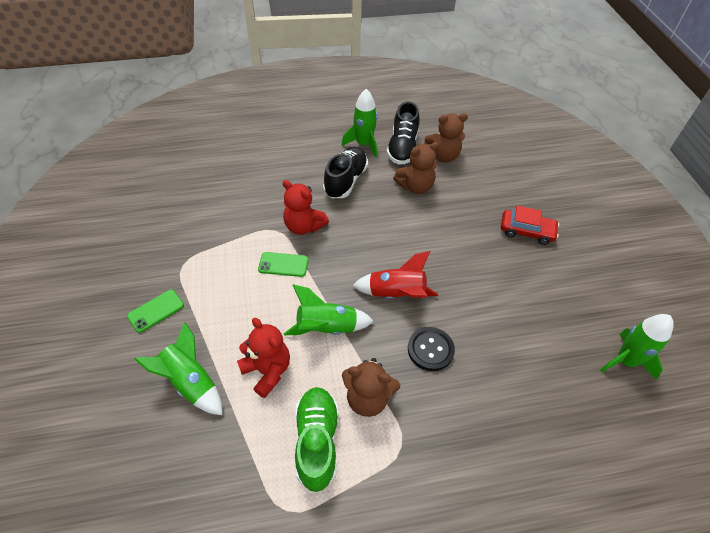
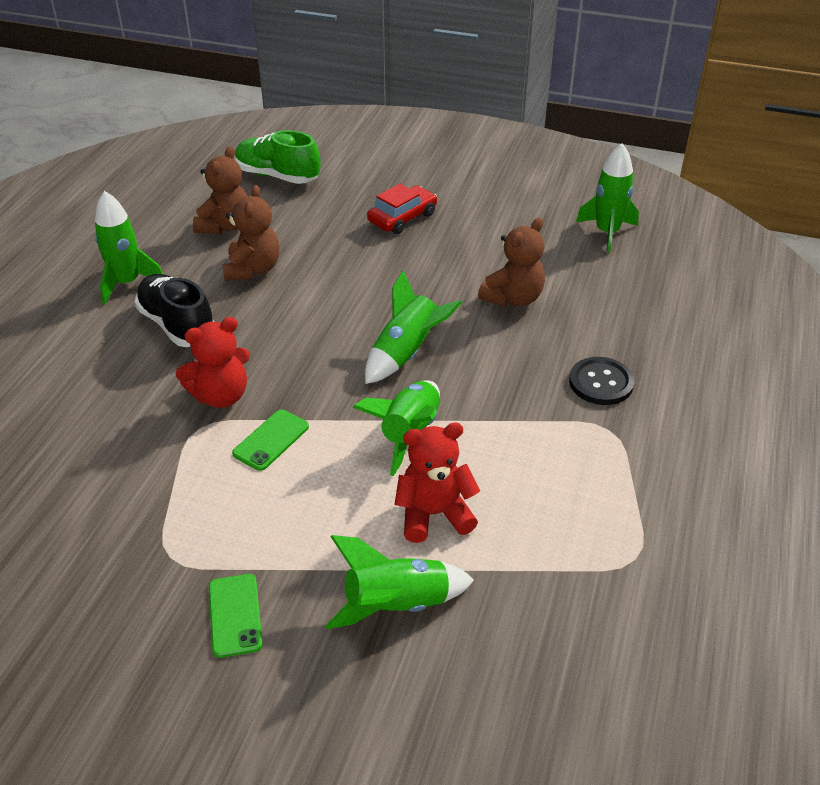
camera: 60 degrees left, 10 degrees down
green shoe [295,387,338,492] -> green shoe moved to [235,130,320,184]
brown teddy bear [342,358,400,417] -> brown teddy bear moved to [478,218,545,307]
red rocket [352,251,438,299] -> green rocket [365,270,462,384]
black shoe [387,101,419,165] -> none
black button [408,327,455,371] -> black button moved to [569,357,634,405]

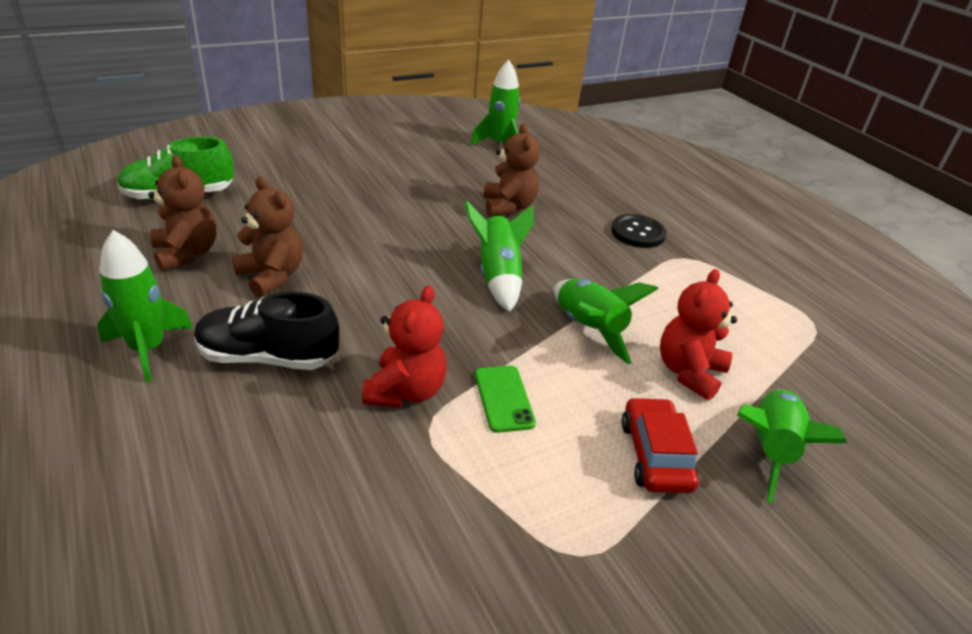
camera: 50 degrees left, 5 degrees down
green phone [209,574,263,658] -> none
red car [367,184,437,234] -> red car moved to [622,397,699,493]

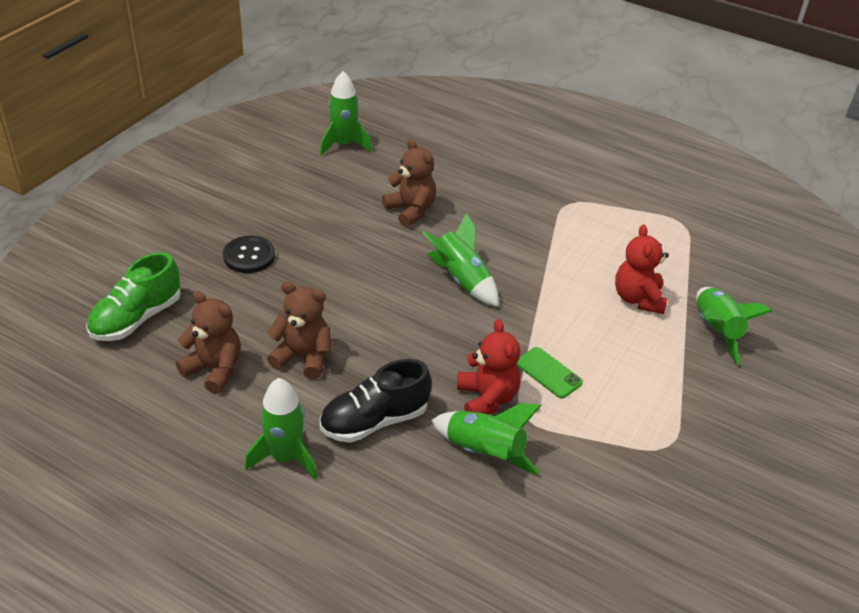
camera: 30 degrees left, 5 degrees up
green rocket [554,279,658,364] -> green rocket moved to [431,403,542,475]
black button [611,214,666,248] -> black button moved to [223,236,275,273]
red car [622,397,699,493] -> none

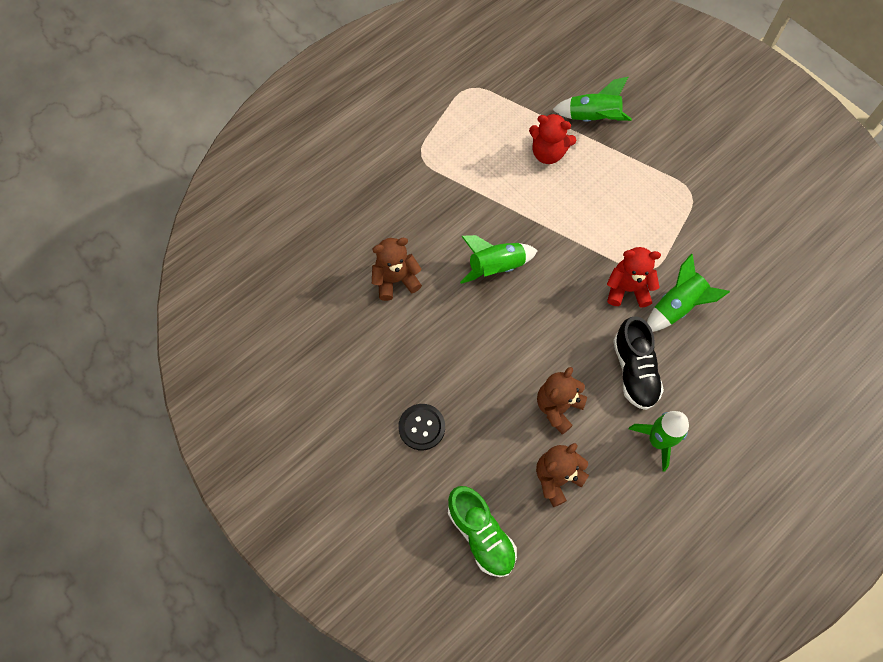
camera: 70 degrees left, 25 degrees up
green rocket [320,71,372,155] -> none
green phone [516,347,583,399] -> none

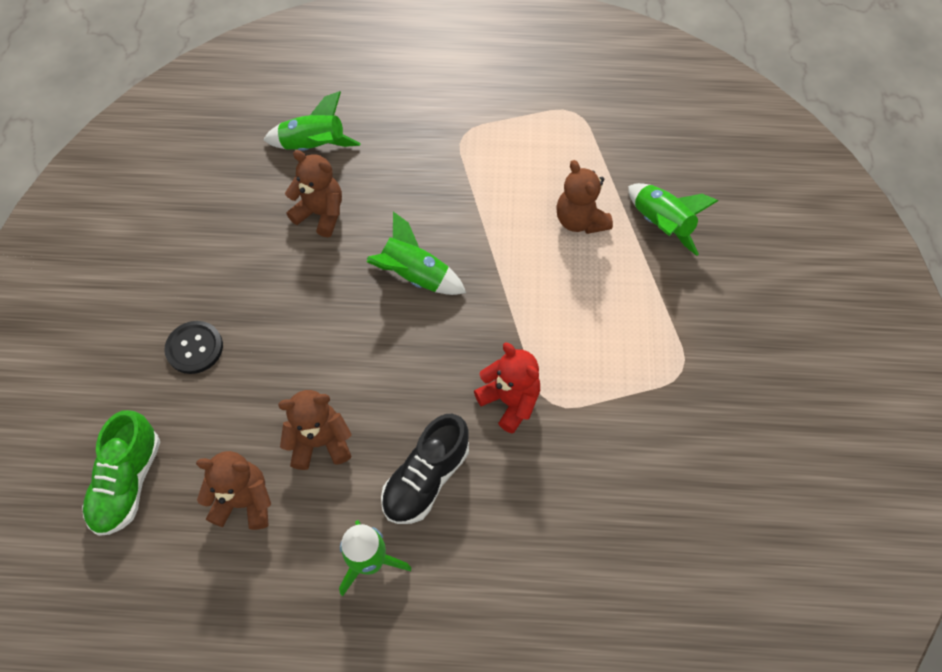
camera: 45 degrees right, 5 degrees down
red teddy bear [529,113,576,164] -> brown teddy bear [556,160,613,234]
green rocket [647,253,730,332] -> green rocket moved to [263,91,361,151]

